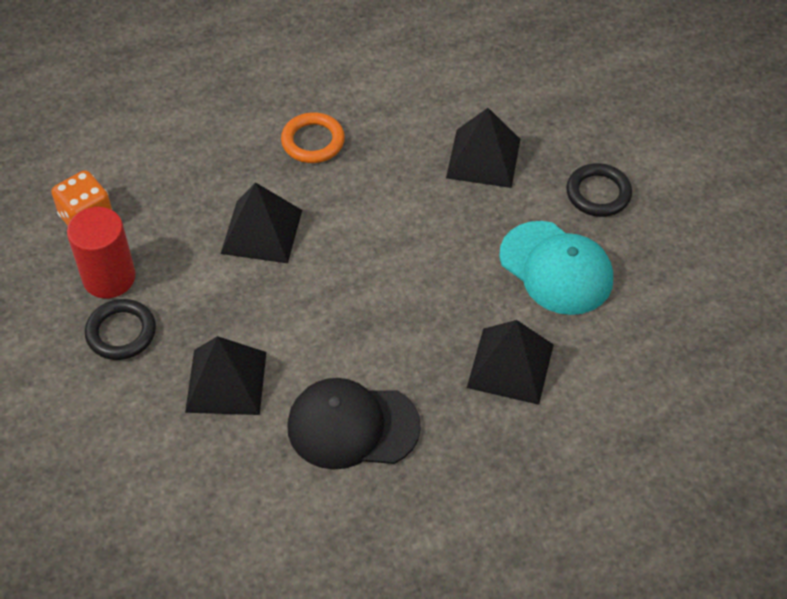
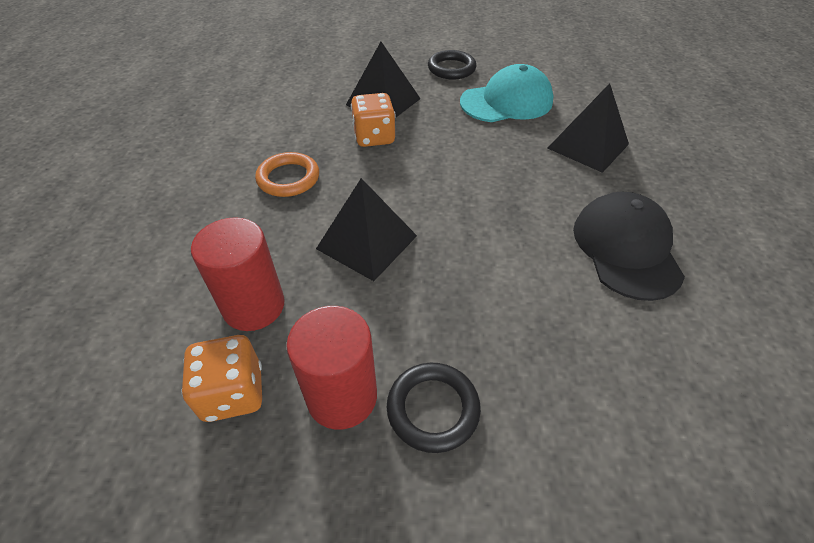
camera: 65 degrees left, 5 degrees down
black pyramid [185,336,266,415] -> none
black cap [287,378,421,470] -> black cap turned 150 degrees clockwise [573,192,685,301]
none -> red cylinder [191,217,285,331]
none -> orange dice [351,93,396,147]

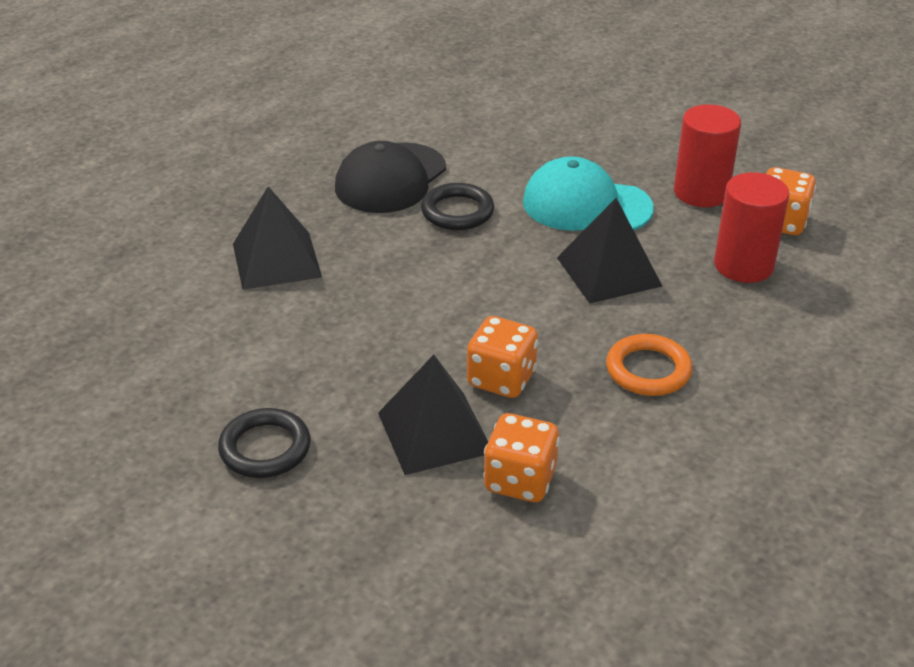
camera: 145 degrees left, 10 degrees down
black ring [386,363,481,453] -> black ring moved to [421,183,494,230]
turquoise cap [460,64,554,122] -> turquoise cap moved to [523,156,654,231]
none -> orange dice [483,413,560,502]

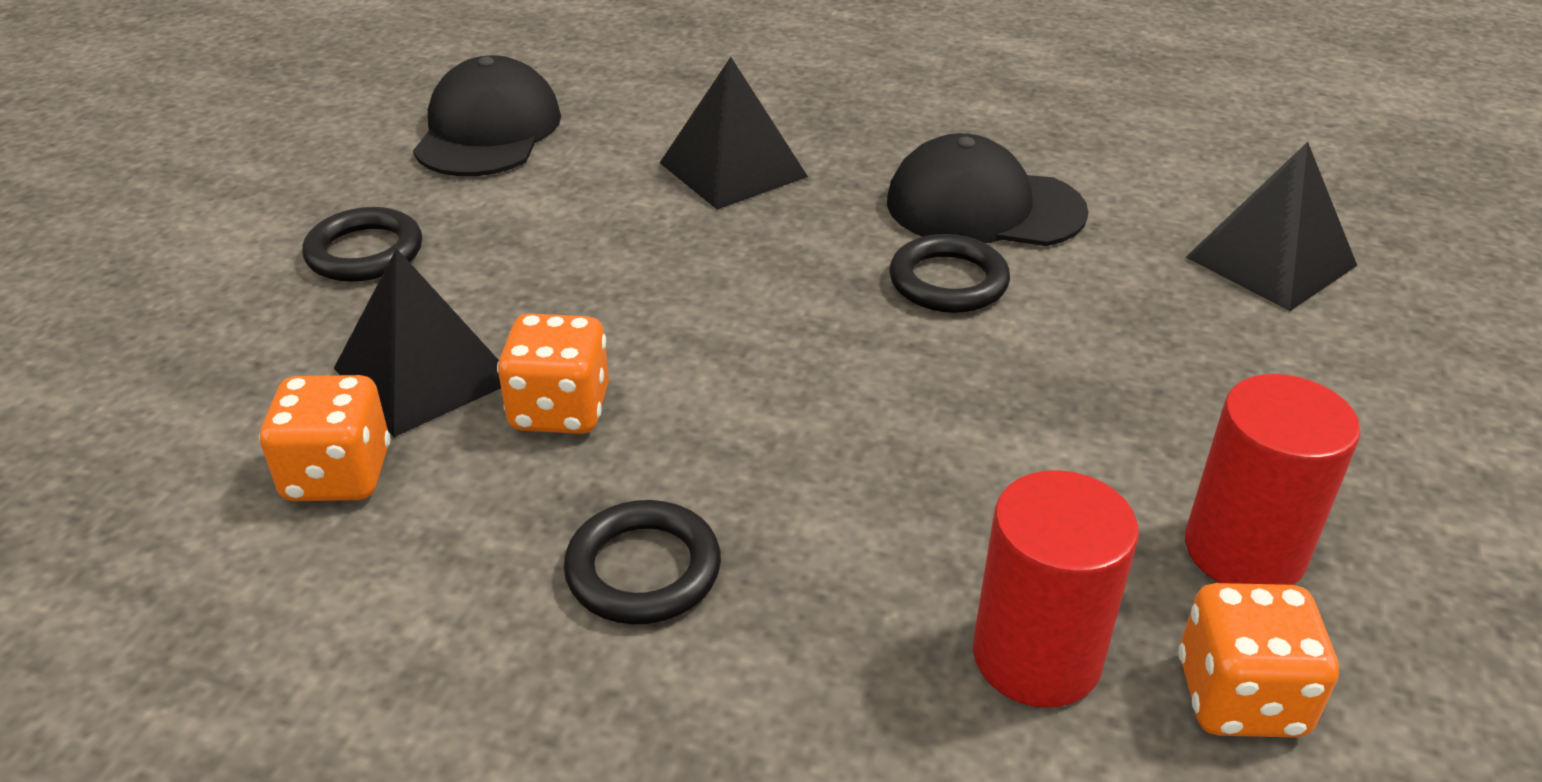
camera: 70 degrees right, 0 degrees up
turquoise cap [523,156,654,231] -> none
black pyramid [557,198,662,304] -> black pyramid moved to [1186,142,1357,311]
orange ring [606,334,693,396] -> black ring [564,500,721,624]
none -> black cap [413,55,561,176]

